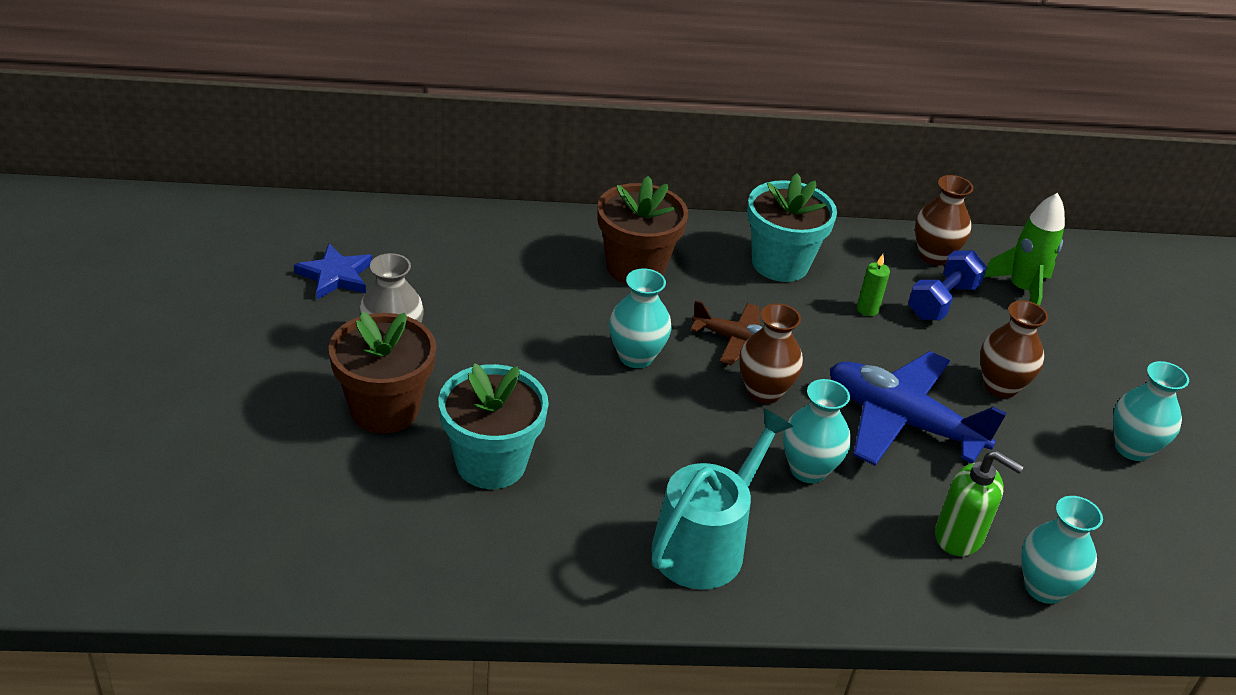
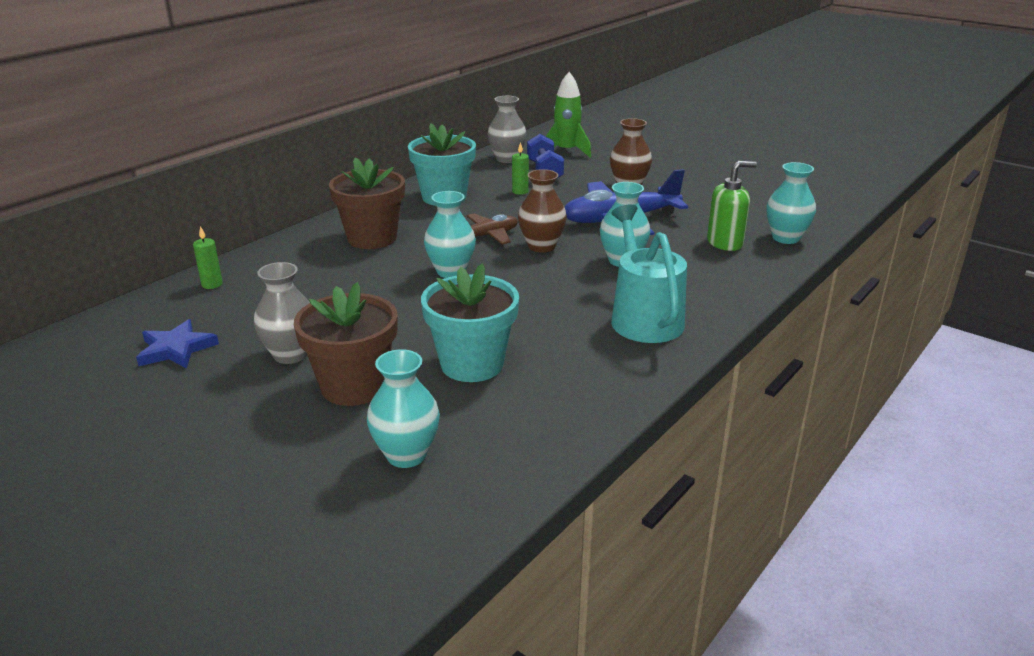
camera: 45 degrees left, 10 degrees down
brown vase [915,175,973,266] -> grey vase [487,96,526,163]
turquoise vase [1113,361,1189,461] -> turquoise vase moved to [367,349,440,468]
none -> green candle [193,226,223,289]

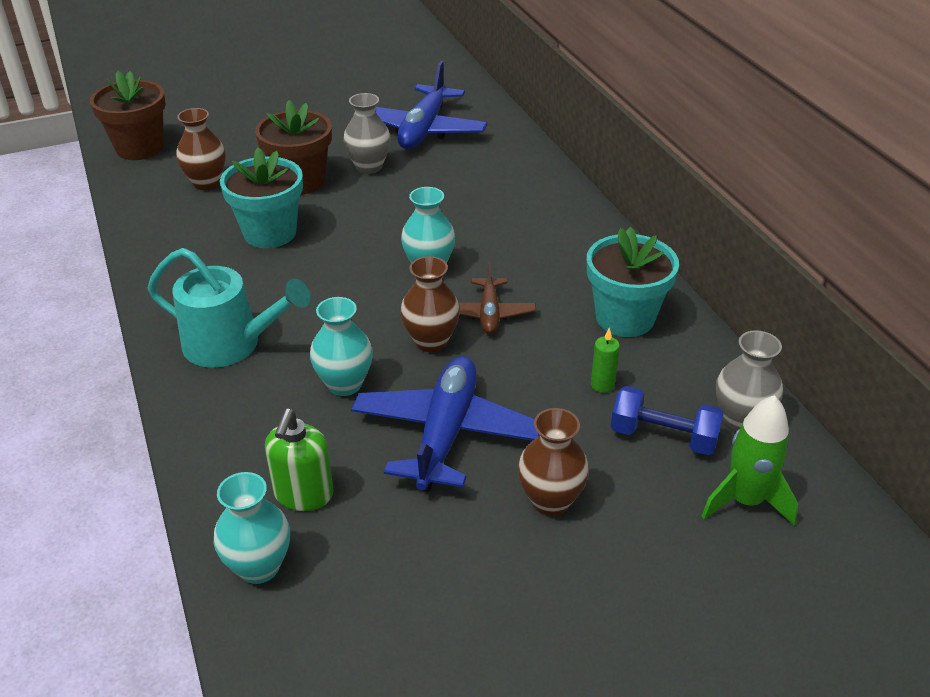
camera: 120 degrees right, 10 degrees up
blue star [136,319,219,368] -> blue plane [375,61,488,149]
green candle [193,226,223,289] -> none
brown flower pot [329,157,405,249] -> brown flower pot moved to [90,71,166,160]
turquoise vase [367,349,440,468] -> brown vase [176,108,226,190]

